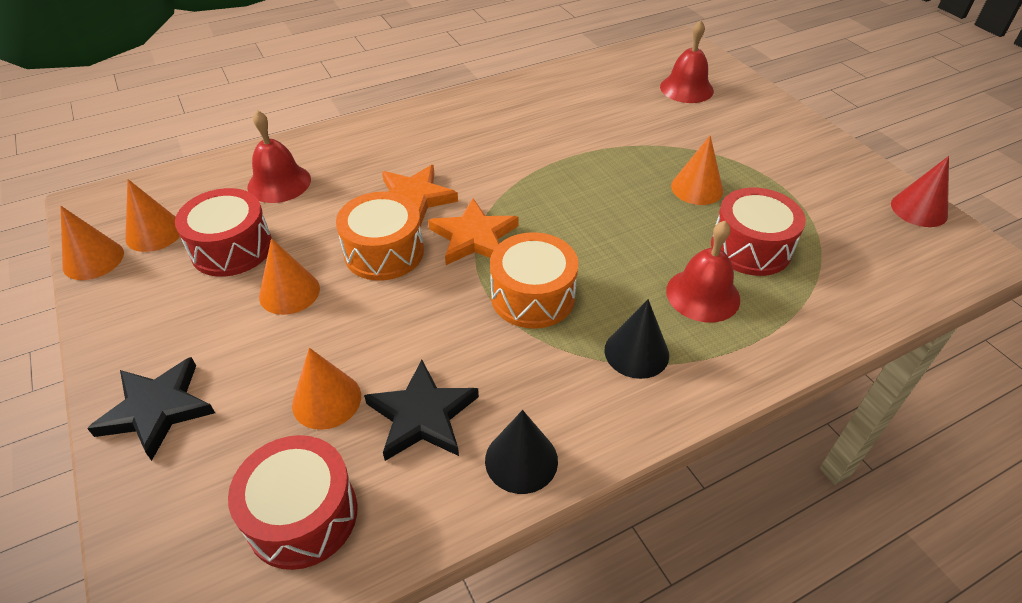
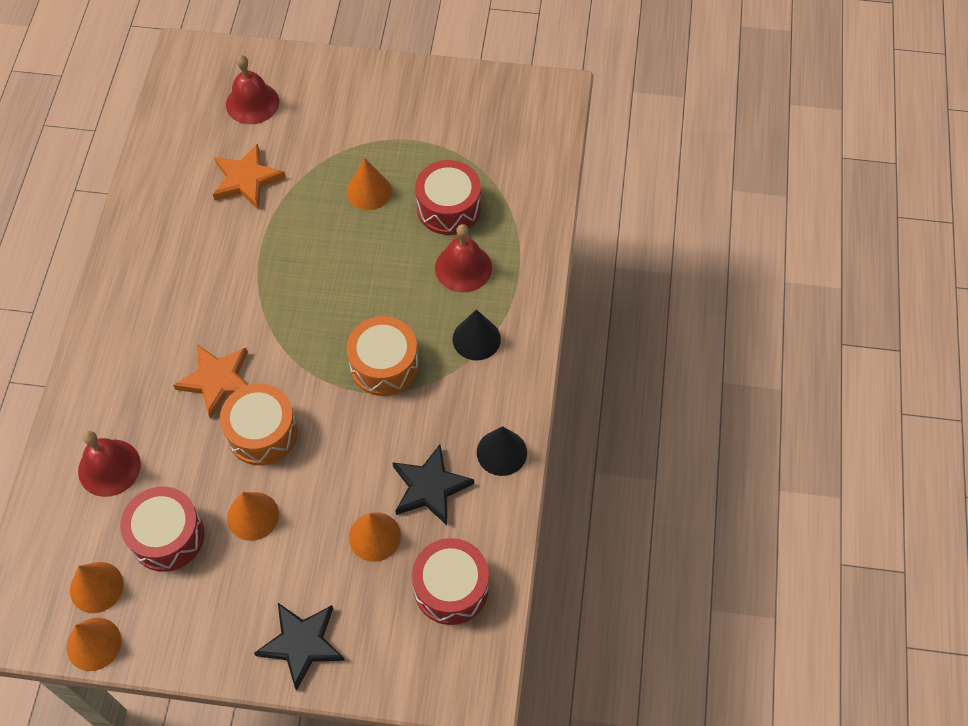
camera: 55 degrees left, 15 degrees up
orange star [428,198,519,265] -> orange star moved to [213,143,286,209]
red cone [891,156,949,227] -> none

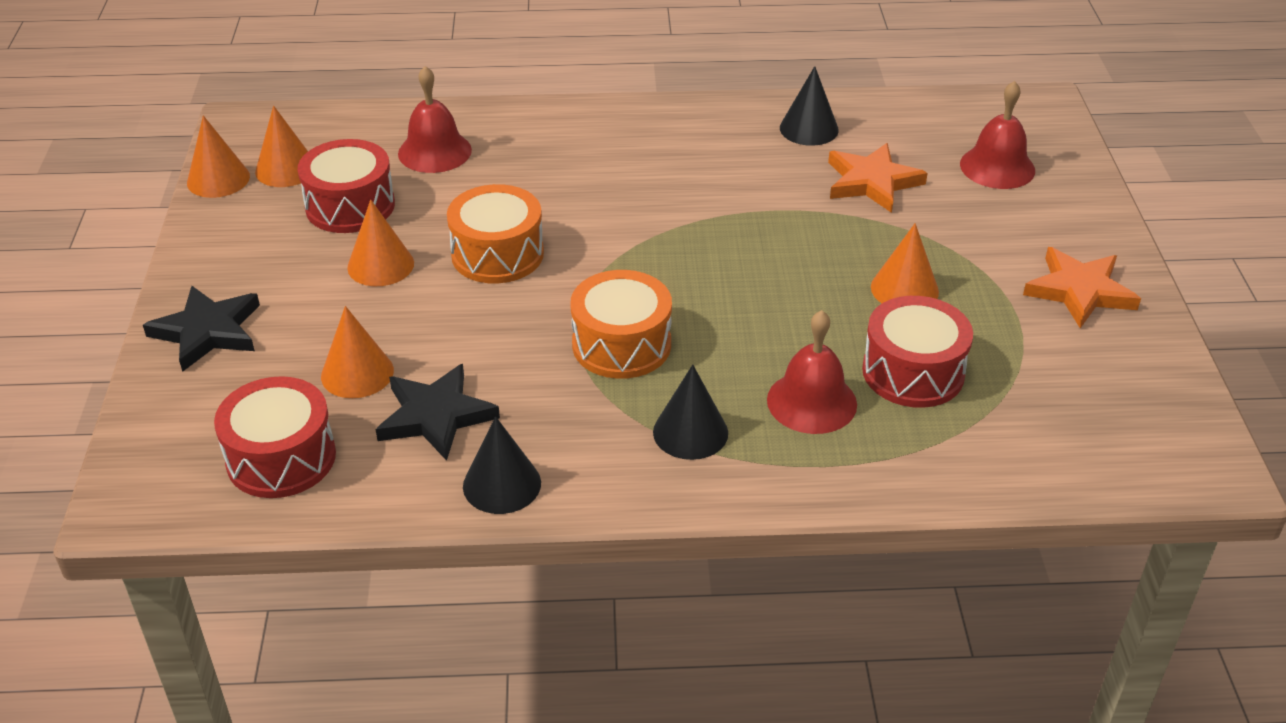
camera: 80 degrees right, 20 degrees down
orange star [173,344,248,419] -> orange star moved to [1023,247,1141,328]
none -> black cone [780,66,839,146]

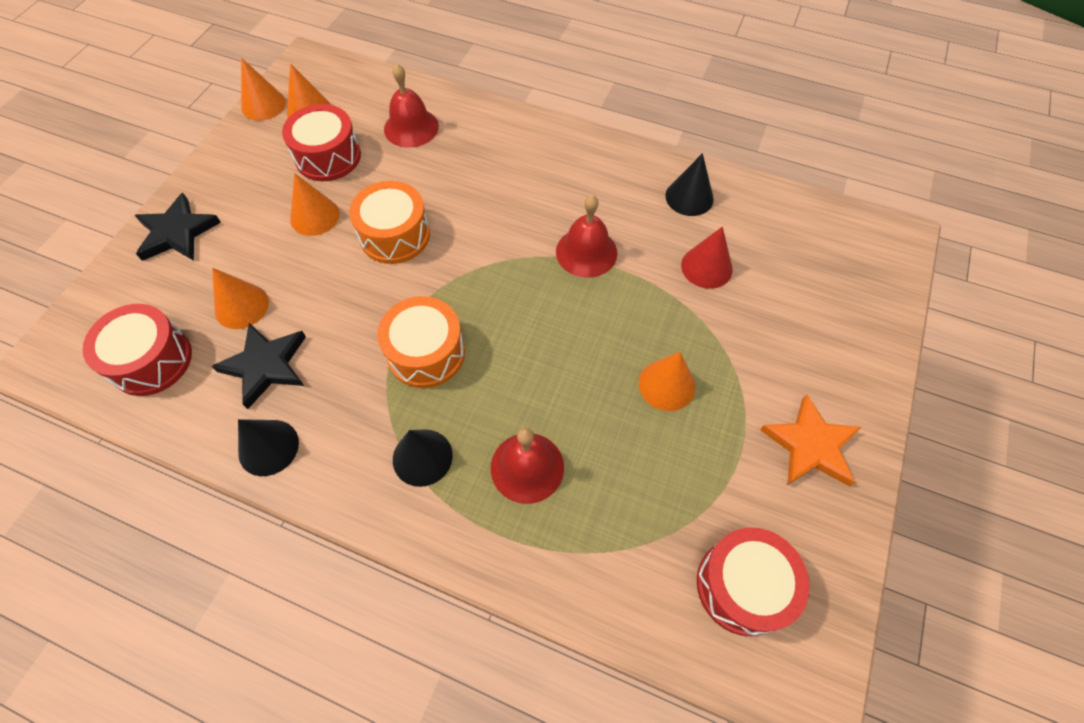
camera: 25 degrees right, 20 degrees up
orange star [828,143,928,213] -> red cone [681,226,733,289]
red drum [862,296,973,408] -> red drum moved to [697,527,810,636]
red bell [960,81,1035,189] -> red bell moved to [556,195,617,278]

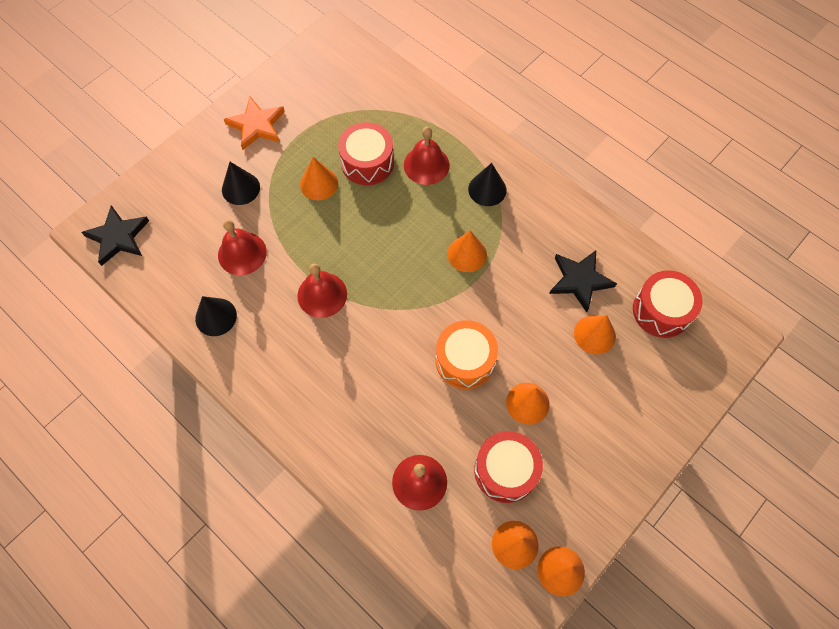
camera: 160 degrees left, 5 degrees up
black star [135,193,221,261] -> black star moved to [81,205,149,266]
black cone [238,419,299,476] -> black cone moved to [222,162,260,205]
orange drum [377,296,465,388] -> orange cone [447,231,487,272]
red cone [681,226,733,289] -> red bell [218,220,267,275]
red drum [697,527,810,636] -> red drum moved to [338,122,394,185]

